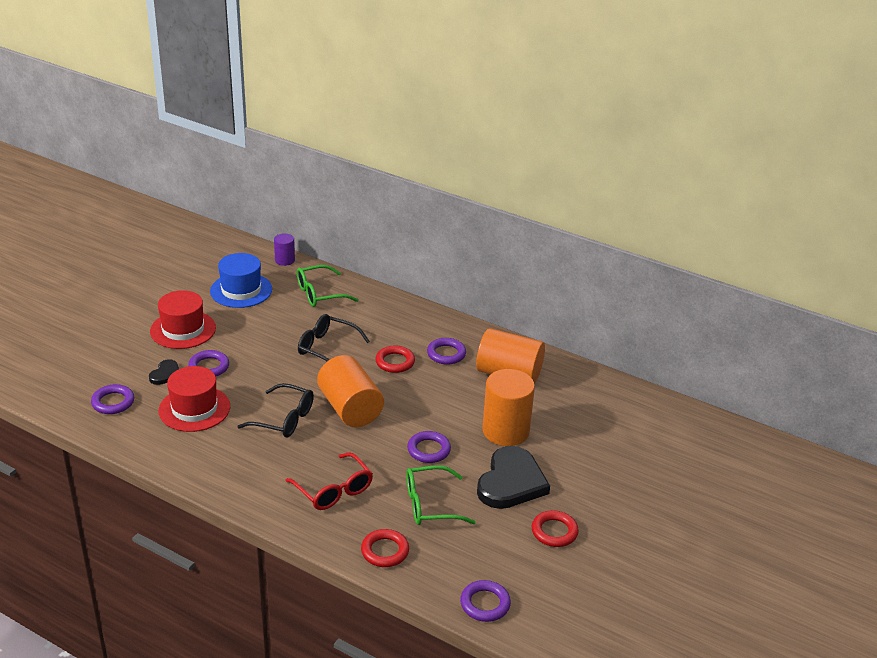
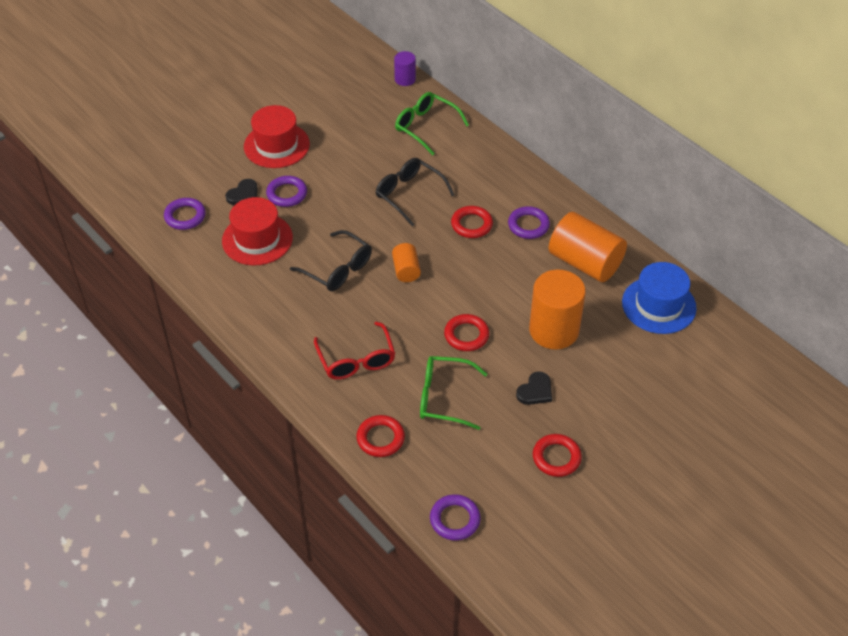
camera: 20 degrees right, 15 degrees up
blue hat [210,253,272,308] -> blue hat moved to [622,262,697,334]
green glasses [297,265,358,307] -> green glasses turned 45 degrees clockwise [395,92,469,155]
orange cylinder [317,355,384,427] -> orange cylinder [392,243,421,282], size x0.51
purple ring [407,431,451,463] -> red ring [444,314,489,351]
black heart [477,446,550,509] -> black heart [516,371,552,405], size x0.48

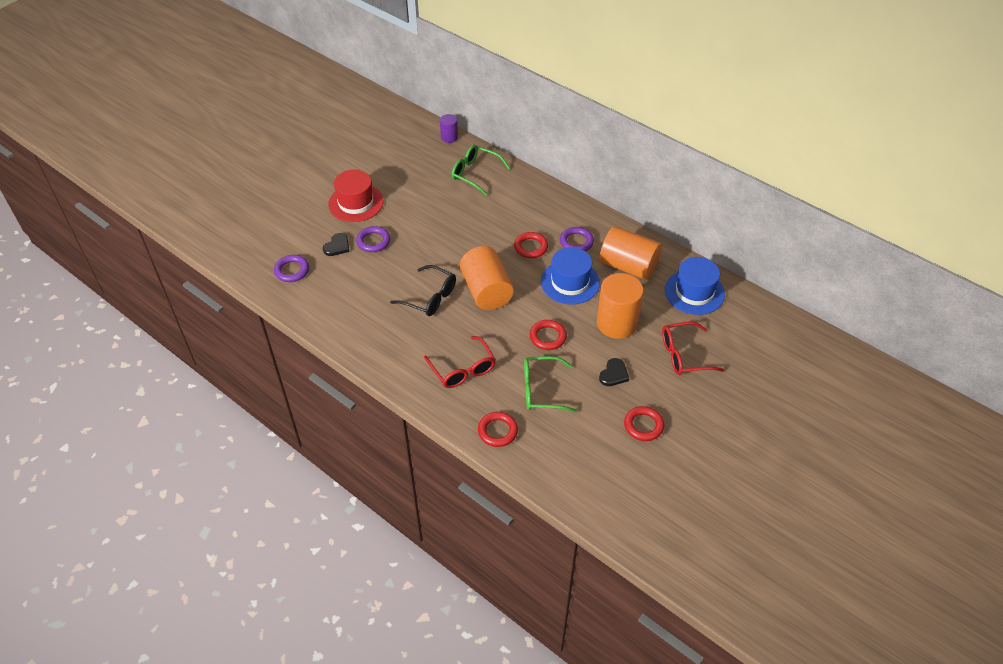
camera: 10 degrees left, 0 degrees up
red hat [222,197,293,266] -> none
black glasses [376,158,454,226] -> none
orange cylinder [392,243,421,282] -> orange cylinder [460,246,514,310], size x1.97
purple ring [430,494,480,540] -> none
none -> blue hat [541,247,600,305]
none -> red glasses [662,321,724,375]

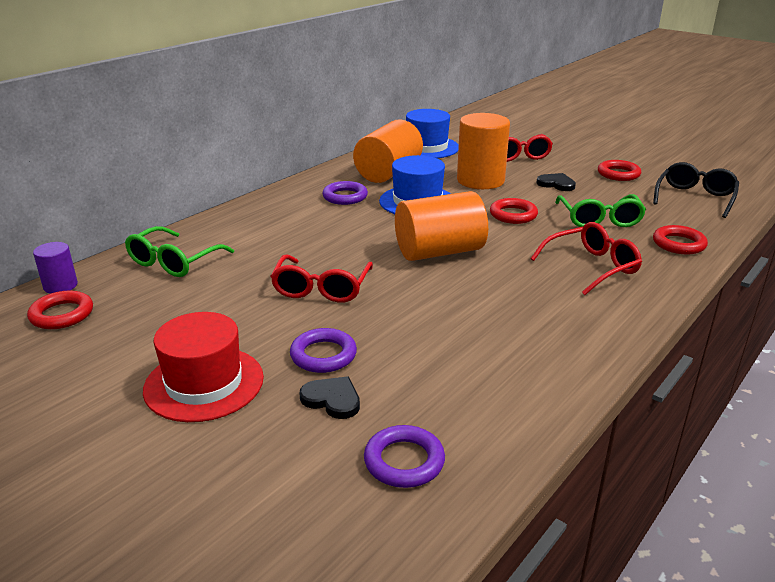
camera: 90 degrees left, 20 degrees down
black glasses [390,265,456,316] -> black glasses moved to [653,162,739,218]
red ring [514,232,548,258] -> red ring moved to [27,291,93,329]
none -> red glasses [270,255,373,303]

